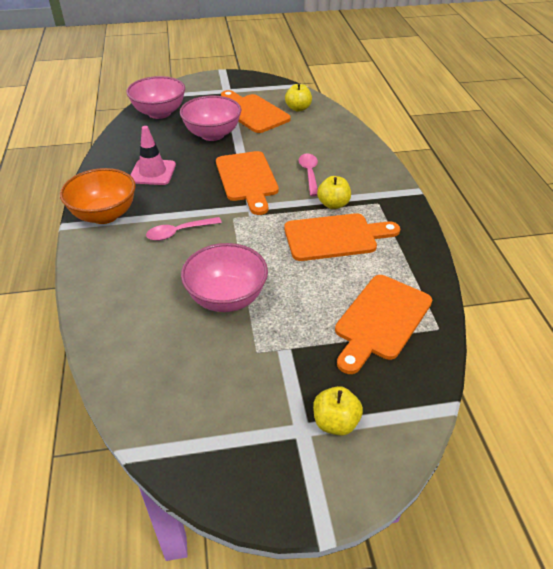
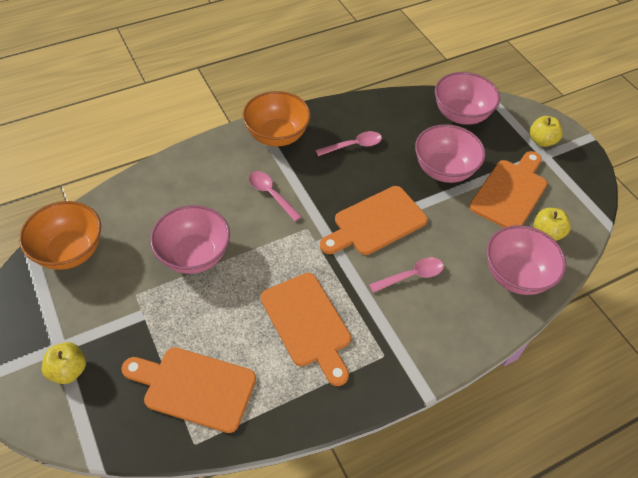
camera: 70 degrees right, 10 degrees up
pink traffic cone [130,126,176,185] -> pink spoon [315,131,382,156]
yellow apple [317,176,351,209] -> yellow apple moved to [530,116,563,147]
none -> orange bowl [19,201,101,270]
none -> pink bowl [486,225,566,295]

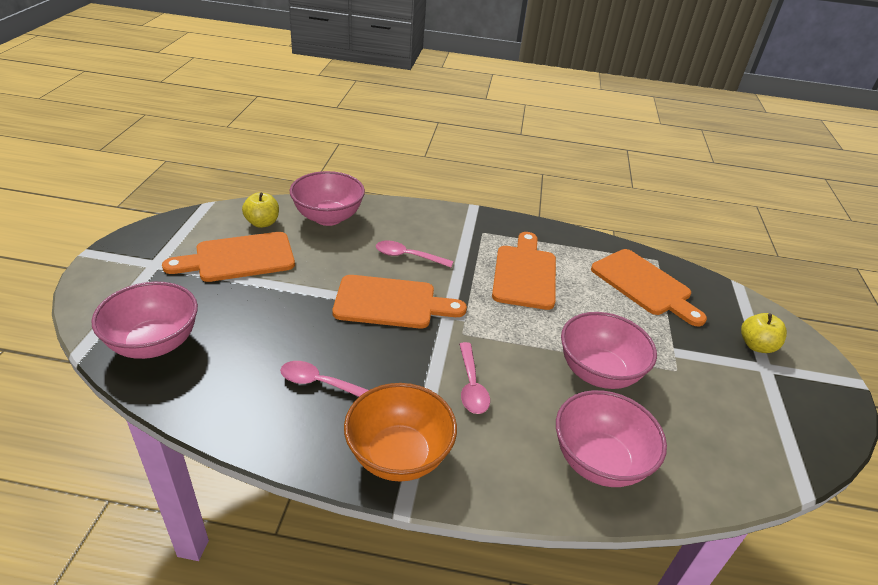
camera: 145 degrees left, 15 degrees down
orange bowl [19,201,101,270] -> none
pink bowl [415,124,485,183] -> pink bowl moved to [556,390,667,487]
yellow apple [530,116,563,147] -> none

